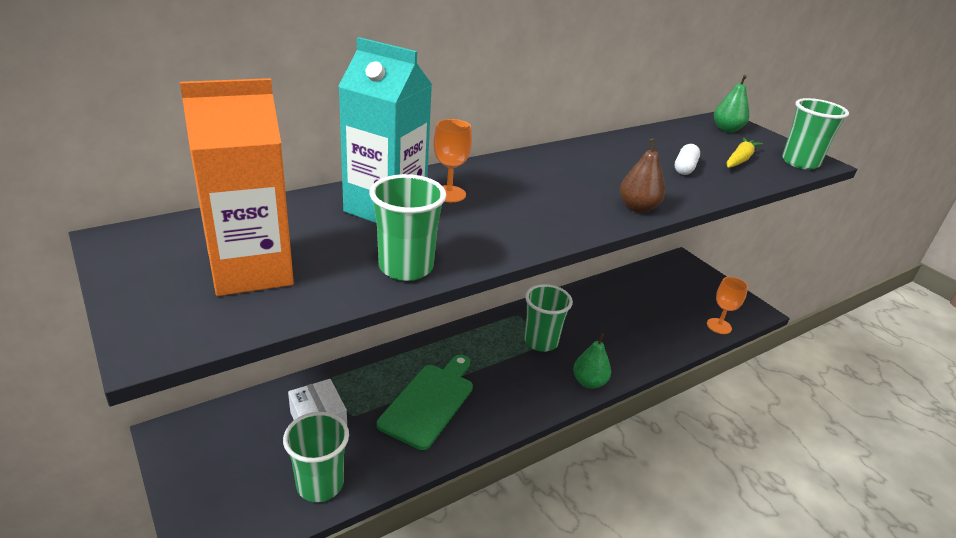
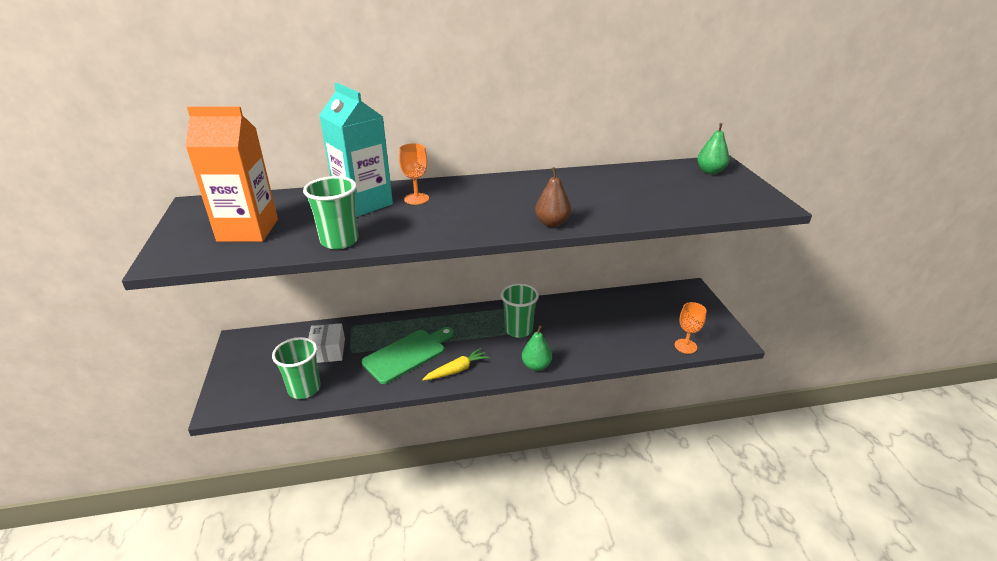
camera: 25 degrees right, 0 degrees up
white capsule [675,144,700,175] -> none
yellow carrot [727,138,763,168] -> yellow carrot moved to [422,348,489,381]
green cup [782,98,849,170] -> none

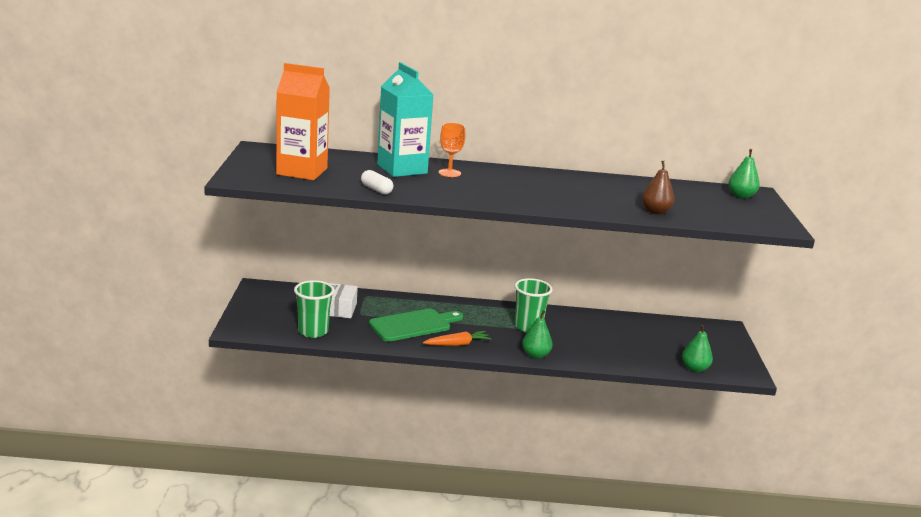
camera: 10 degrees right, 10 degrees down
green cup [303,176,358,249] -> white capsule [361,170,393,194]
yellow carrot [422,348,489,381] -> orange carrot [423,331,492,346]
brown pear [535,167,571,227] -> brown pear moved to [642,161,675,214]
orange goblet [675,302,706,354] -> green pear [682,324,713,372]

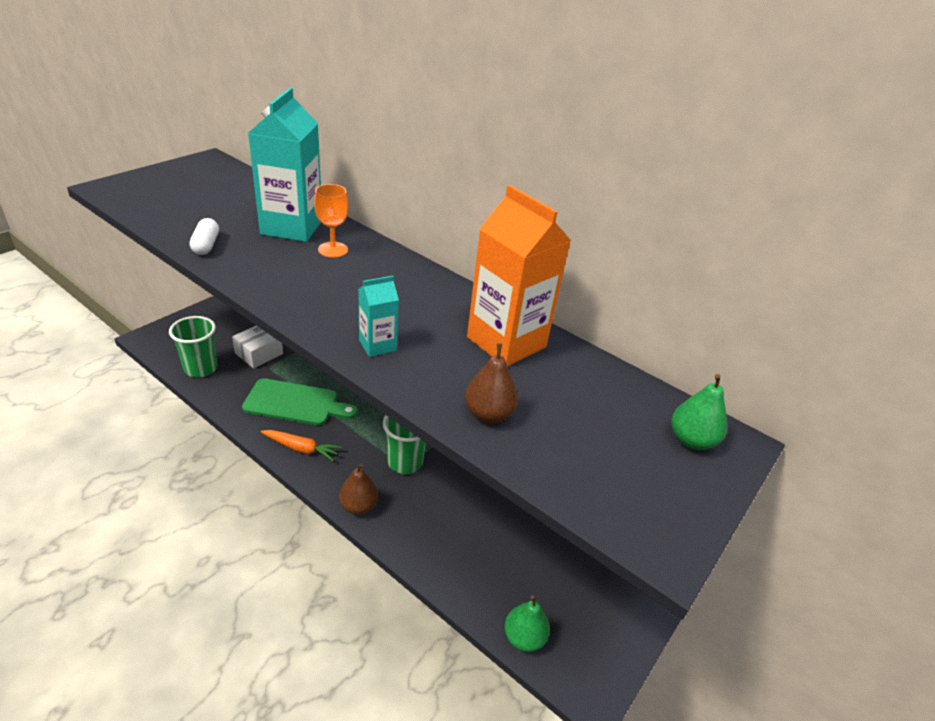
camera: 35 degrees right, 15 degrees up
orange carton [276,63,330,180] -> orange carton moved to [467,185,571,366]
green pear [522,310,553,359] -> brown pear [339,464,378,515]
none -> turquoise carton [359,276,399,357]

